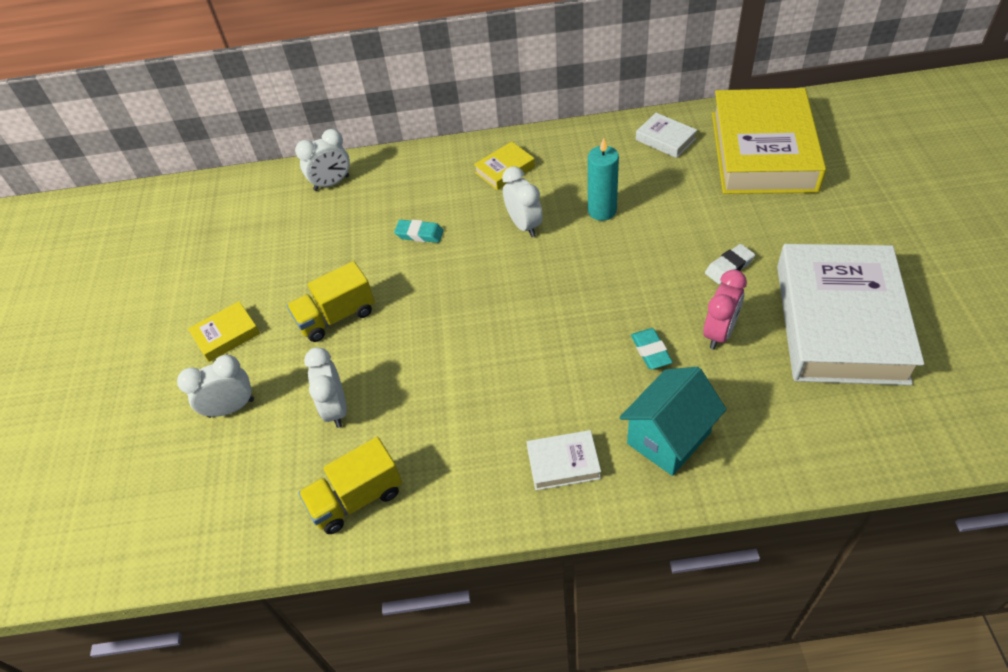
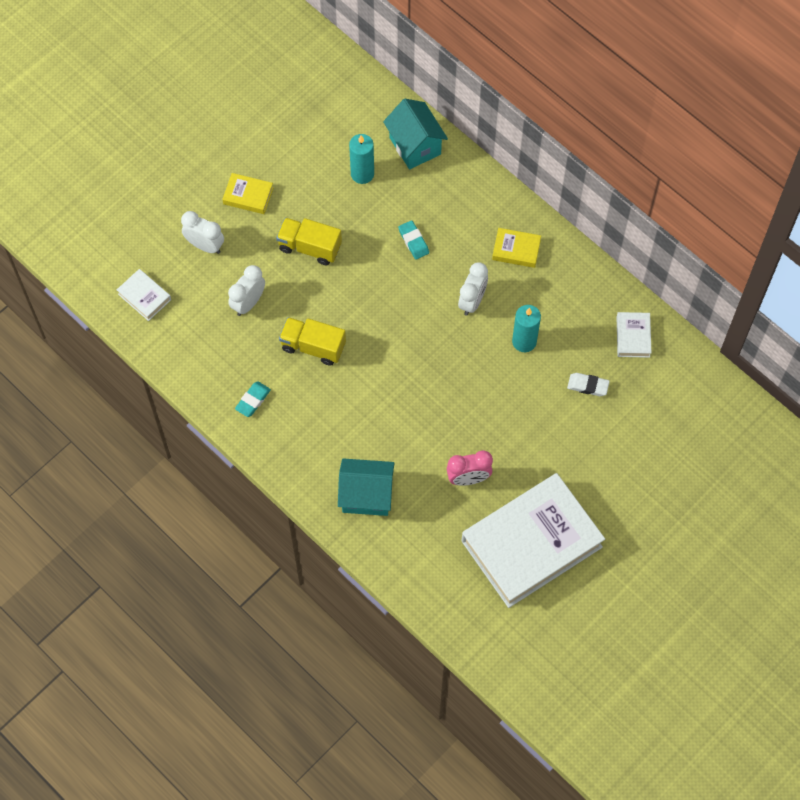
camera: 45 degrees right, 15 degrees up
white clock [295,129,350,191] -> turquoise house [383,99,448,169]
yellow truck [298,437,402,534] -> yellow truck moved to [279,317,346,366]
white book [527,430,601,490] -> white book moved to [117,269,171,321]
turquoise eraser [631,328,673,369] -> turquoise eraser moved to [235,381,271,417]
white eraser [705,244,755,284] -> white eraser moved to [567,373,610,396]
yellow book [712,88,826,194] -> none
none -> turquoise candle [349,134,374,184]

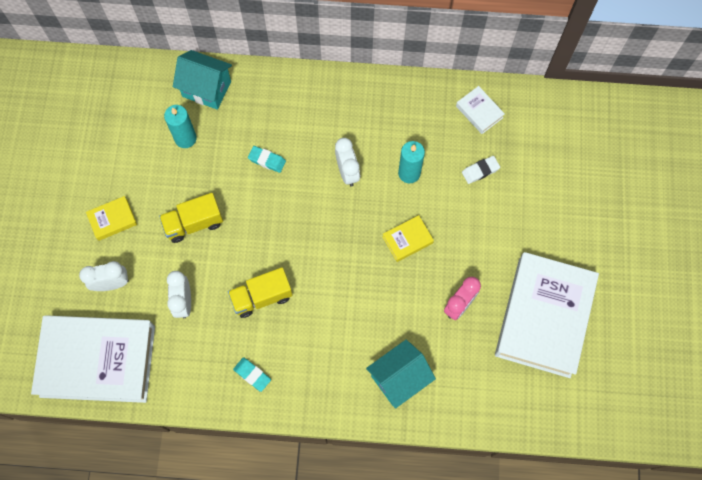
camera: 40 degrees left, 5 degrees up
white book [117,269,171,321] -> white book [31,315,155,403], size x2.46
turquoise eraser [235,381,271,417] -> turquoise eraser turned 45 degrees counterclockwise [233,357,271,392]
yellow book [492,228,541,268] -> yellow book moved to [383,215,434,262]

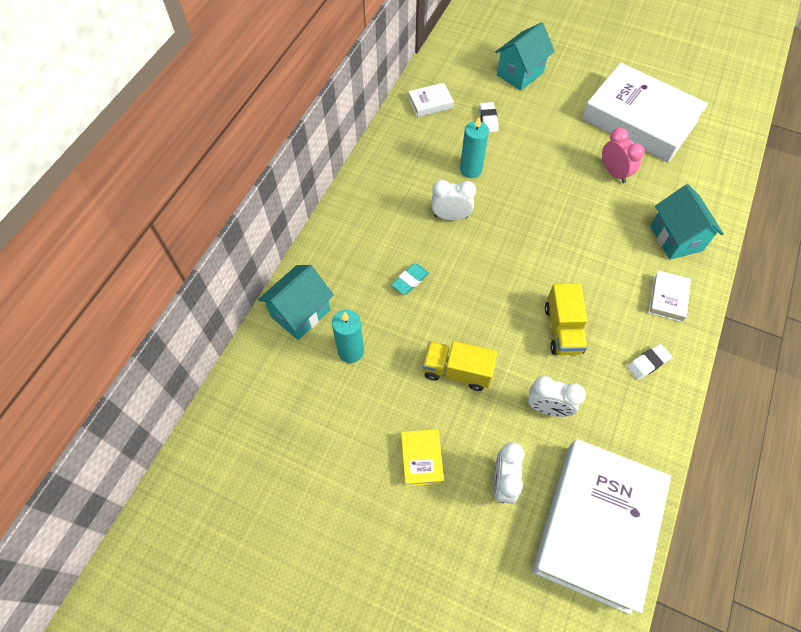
camera: 70 degrees left, 10 degrees down
yellow truck [159,193,223,243] -> yellow truck turned 105 degrees clockwise [423,341,497,391]
turquoise eraser [233,357,271,392] -> white eraser [627,344,672,380]
yellow book [383,215,434,262] -> none
none -> turquoise house [495,22,555,91]
none -> white book [648,271,691,322]

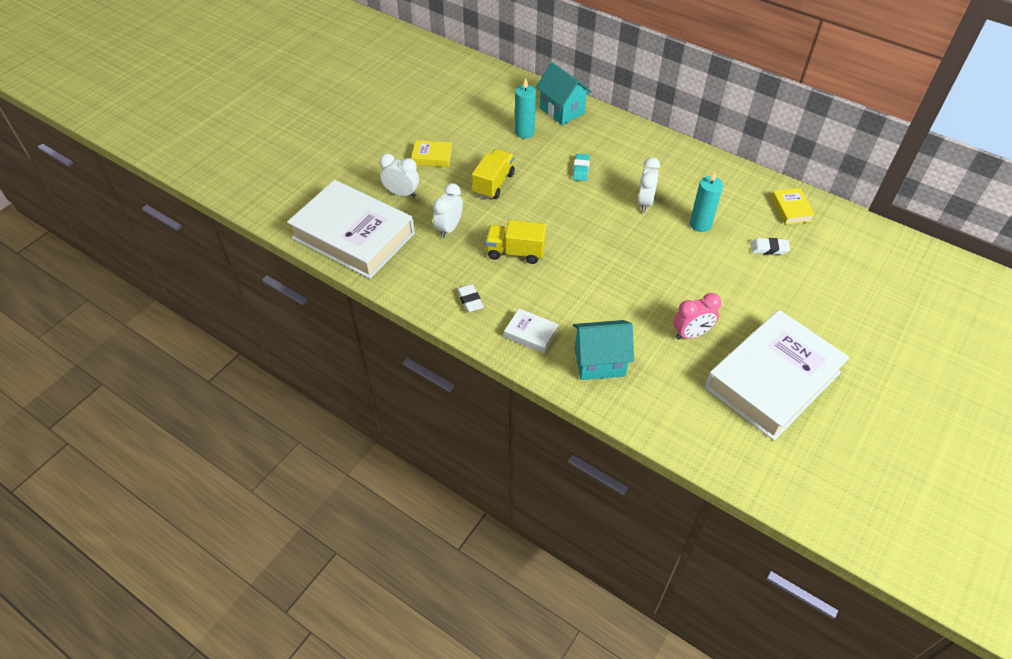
camera: 100 degrees right, 10 degrees down
turquoise eraser [391,264,429,294] -> turquoise eraser turned 45 degrees clockwise [573,153,590,181]
white book [408,83,454,117] -> yellow book [771,188,815,225]
turquoise house [495,22,555,91] -> none

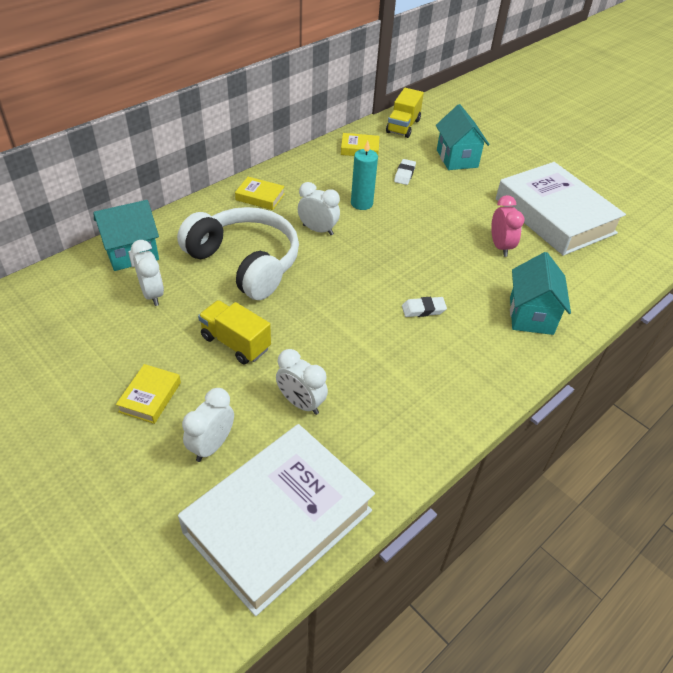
camera: 80 degrees left, 5 degrees down
white eraser [457,284,484,312] -> white eraser moved to [402,297,447,317]
yellow truck [485,220,546,264] -> yellow truck moved to [386,88,424,138]
white book [504,308,559,353] -> none
turquoise candle [515,79,536,138] -> white clock [131,240,164,306]
turquoise eraser [573,153,590,181] -> white headphones [177,207,299,300]
none -> yellow book [235,177,285,210]
none -> turquoise house [436,104,489,170]

